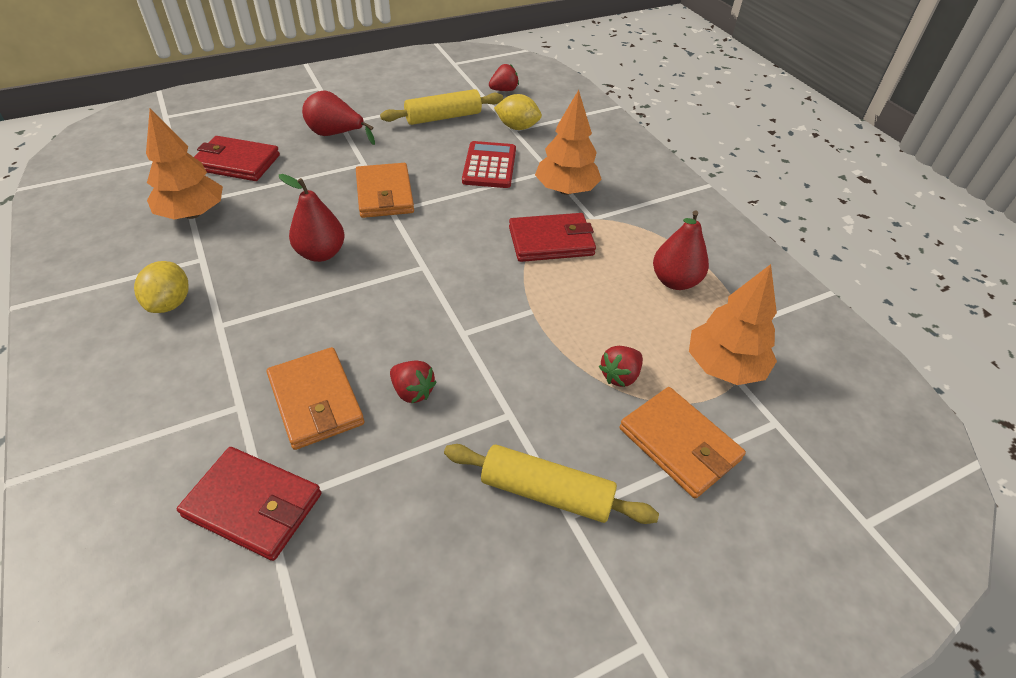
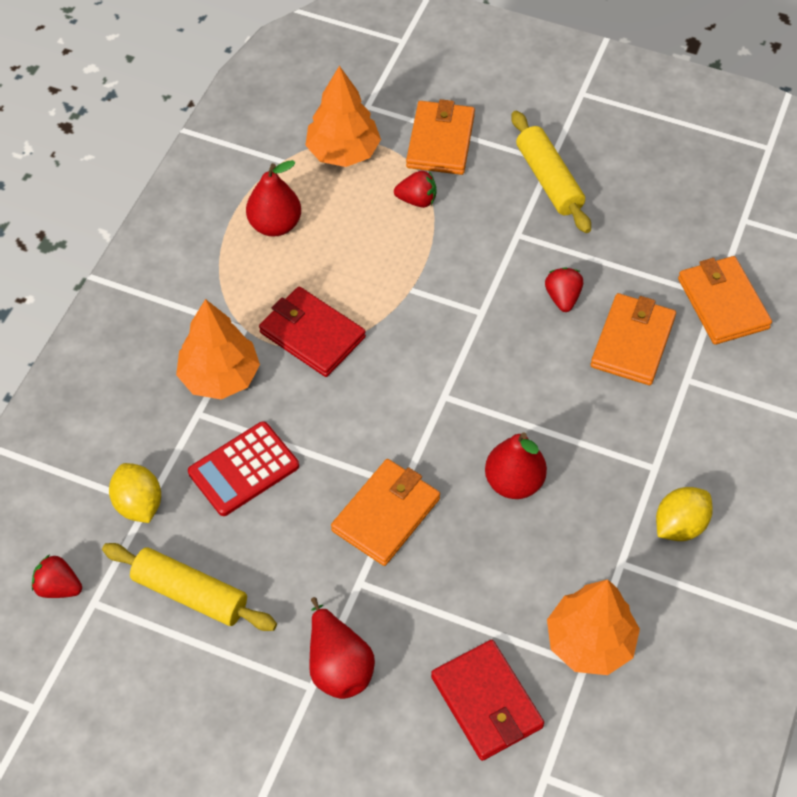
camera: 130 degrees left, 10 degrees up
red wallet [177,447,321,561] -> orange wallet [678,256,772,345]

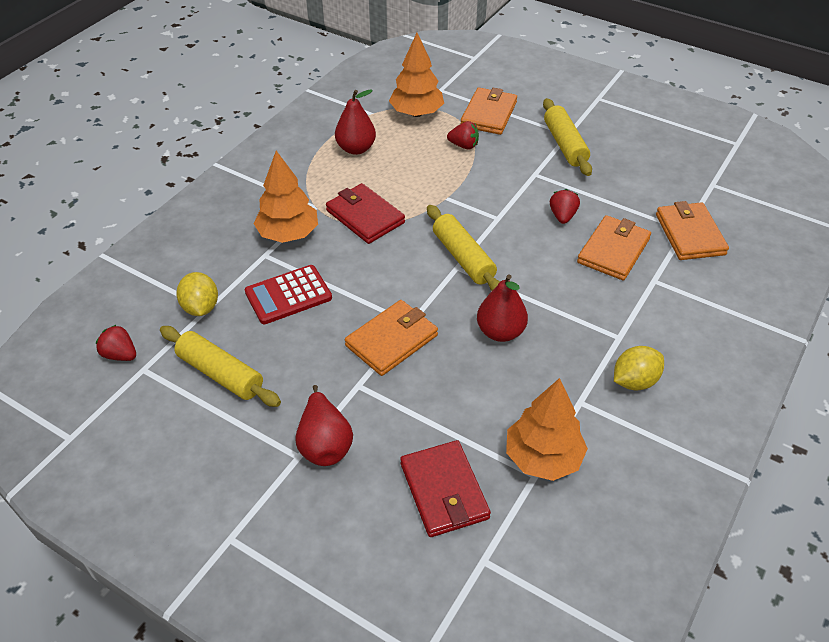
camera: 10 degrees right, 10 degrees down
none -> yellow rolling pin [427,205,500,291]

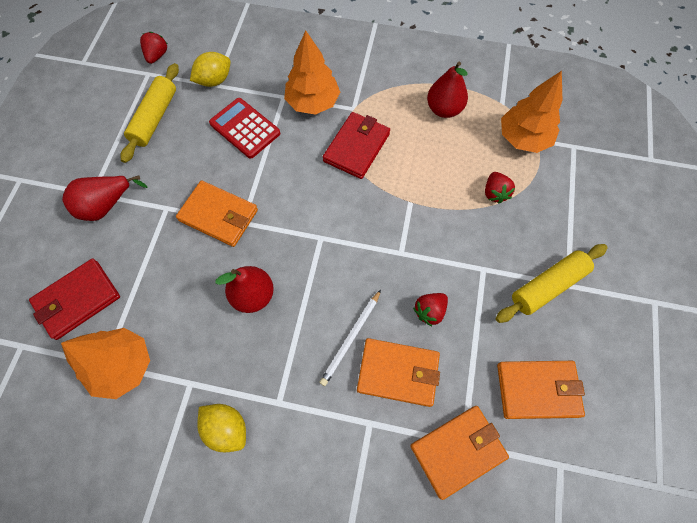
camera: 70 degrees right, 20 degrees up
yellow rolling pin [427,205,500,291] -> none
orange wallet [461,87,517,135] -> orange wallet moved to [497,361,585,419]
red strawberry [550,189,580,224] -> red strawberry turned 150 degrees clockwise [413,293,448,326]
none -> white pencil [319,290,381,386]

